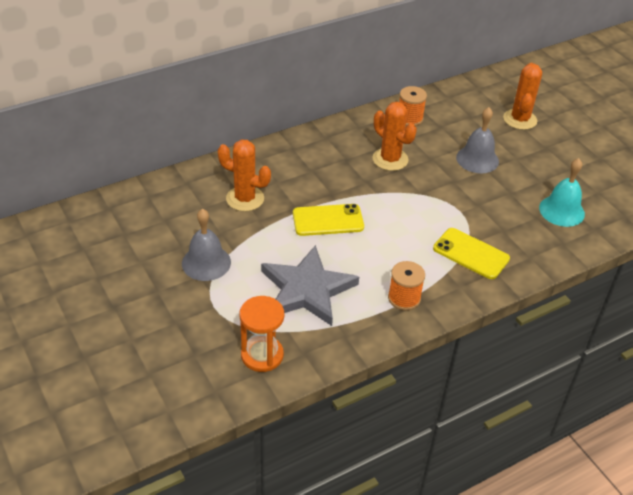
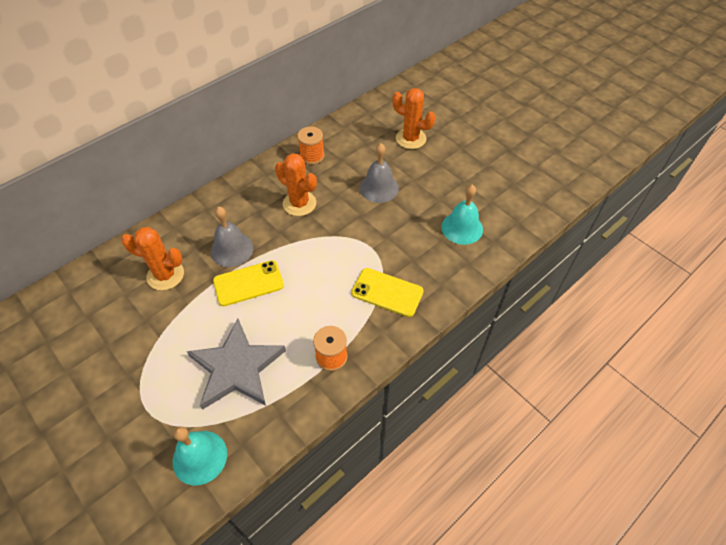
camera: 10 degrees left, 10 degrees up
grey bell [182,209,231,281] -> grey bell moved to [211,207,254,267]
orange hourglass [239,296,284,372] -> turquoise bell [173,427,227,485]
orange cactus [503,63,542,130] -> orange cactus turned 60 degrees counterclockwise [392,88,435,149]

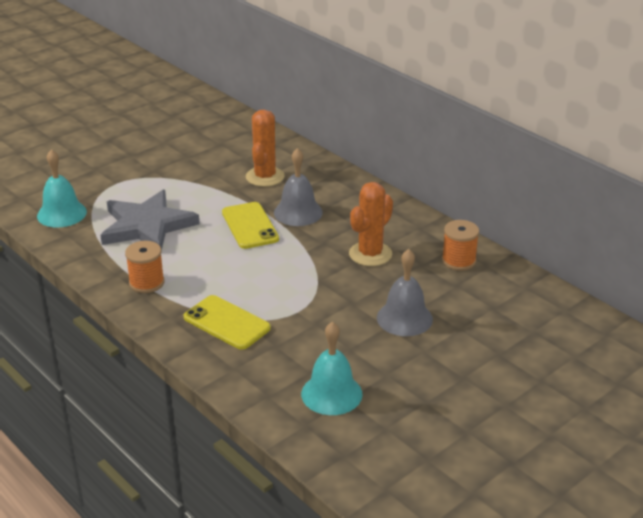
camera: 90 degrees right, 20 degrees down
yellow phone [351,268,424,317] -> yellow phone turned 75 degrees counterclockwise [184,295,271,350]
orange cactus [392,88,435,149] -> none

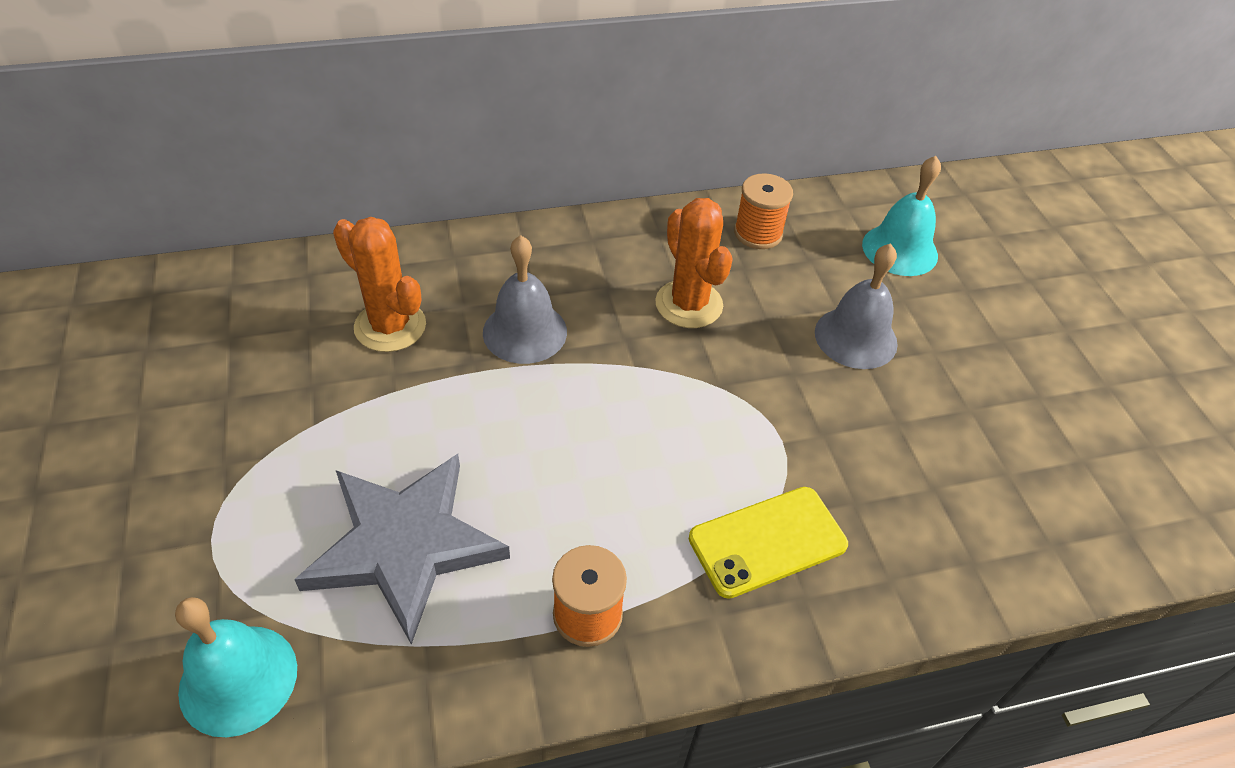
camera: 65 degrees left, 15 degrees up
yellow phone [222,202,279,249] -> none
turquoise bell [301,322,363,415] -> turquoise bell moved to [862,156,941,276]

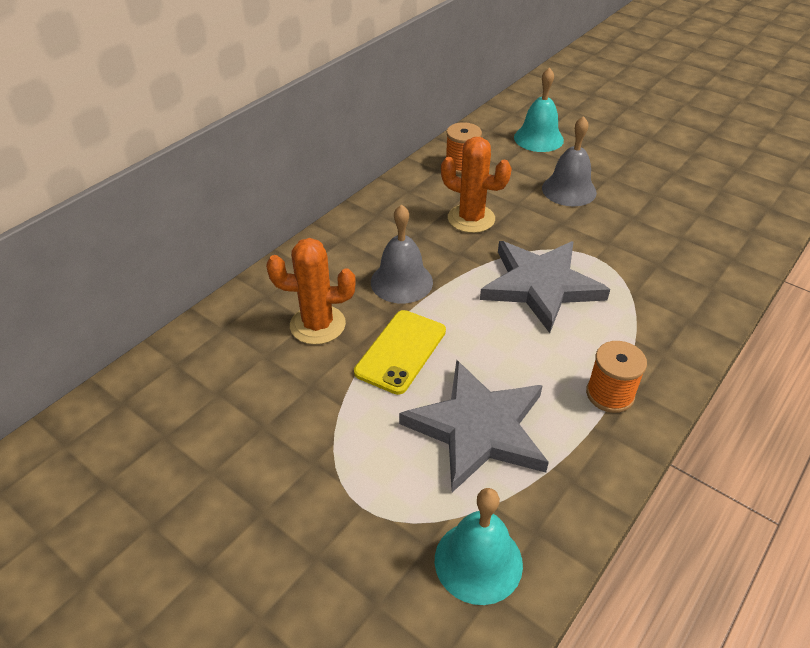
camera: 35 degrees left, 5 degrees down
yellow phone [689,487,848,599] -> yellow phone moved to [354,310,446,395]
none -> grey star [480,241,610,333]

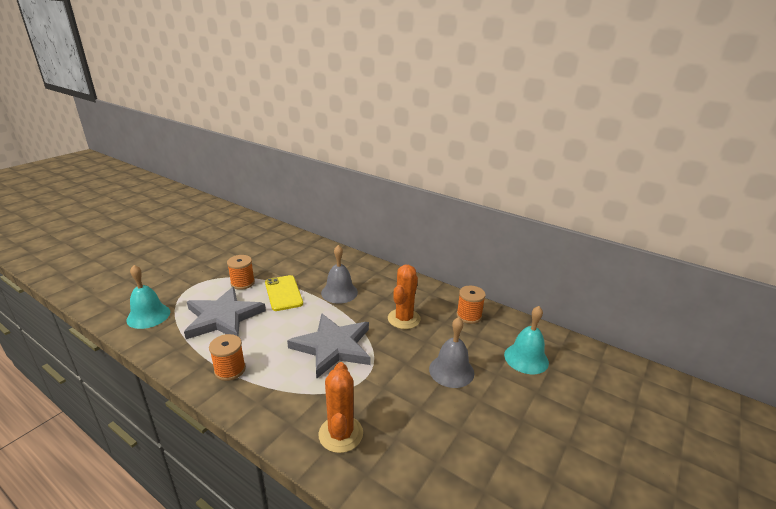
camera: 85 degrees right, 15 degrees down
orange cactus [266,238,356,345] -> orange cactus moved to [318,362,363,453]
yellow phone [354,310,446,395] -> yellow phone turned 45 degrees clockwise [265,275,303,311]
none -> orange spool [227,255,255,290]

